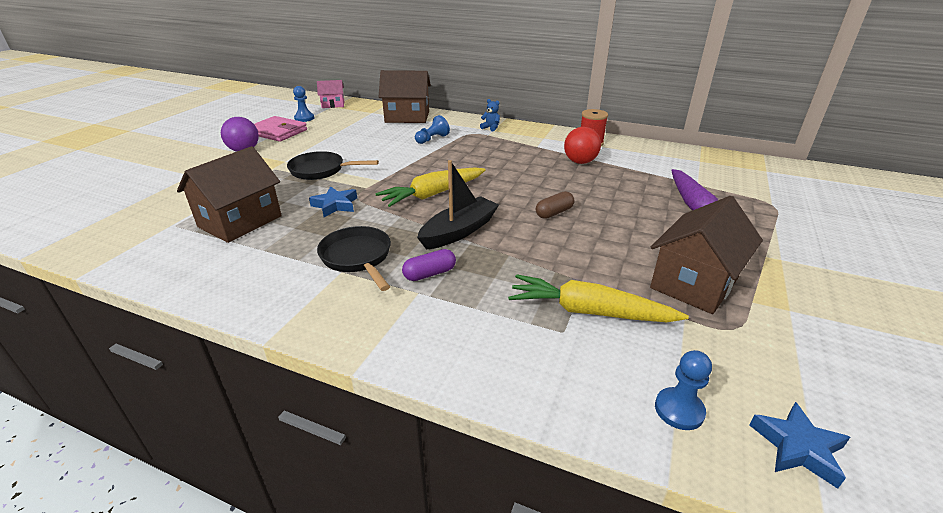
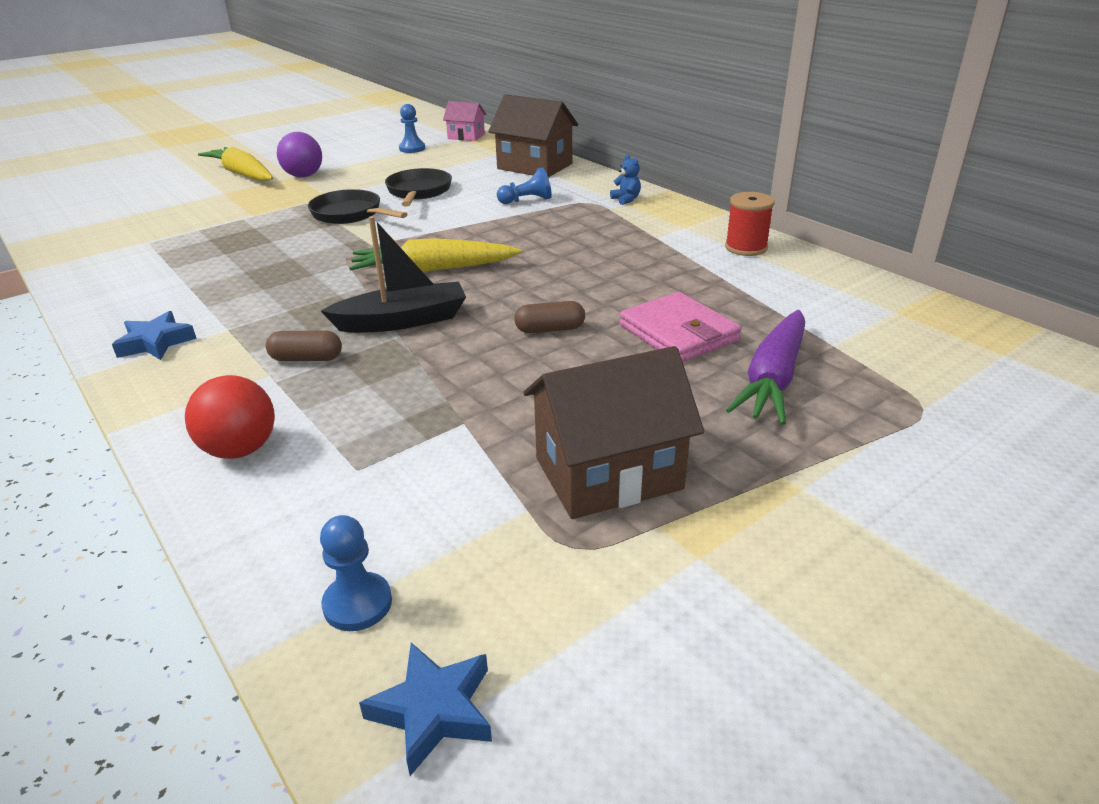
camera: 30 degrees right, 0 degrees up
brown house [177,146,282,243] -> none
pink wallet [254,116,307,142] -> pink wallet moved to [620,292,741,362]
blue star [309,186,357,217] -> blue star moved to [112,311,197,360]
black pan [317,226,391,291] -> black pan moved to [385,168,452,206]
purple capsule [402,249,456,281] -> brown capsule [266,331,342,361]
yellow carrot [508,274,689,322] -> yellow carrot moved to [198,147,273,181]
red ball [564,127,601,164] -> red ball moved to [185,375,275,459]

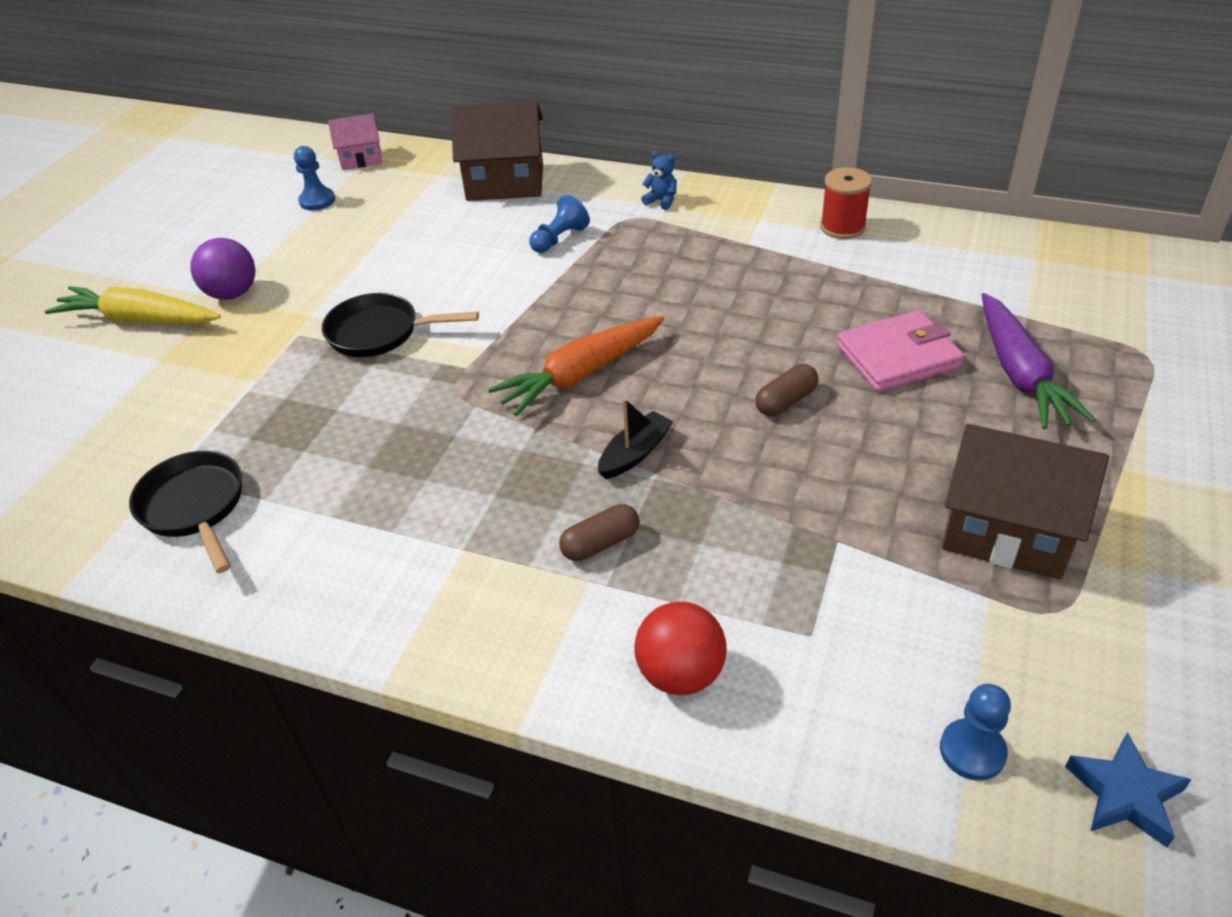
camera: 30 degrees left, 10 degrees up
blue star [112,311,197,360] -> none
black boat [321,216,466,333] -> black boat [598,398,673,479], size x0.62
yellow carrot [349,238,521,272] -> orange carrot [488,316,665,416]
black pan [385,168,452,206] -> black pan moved to [129,451,242,573]
brown house [524,346,704,519] -> brown house turned 75 degrees clockwise [942,424,1109,580]
pink wallet [620,292,741,362] -> pink wallet turned 45 degrees counterclockwise [836,310,964,392]

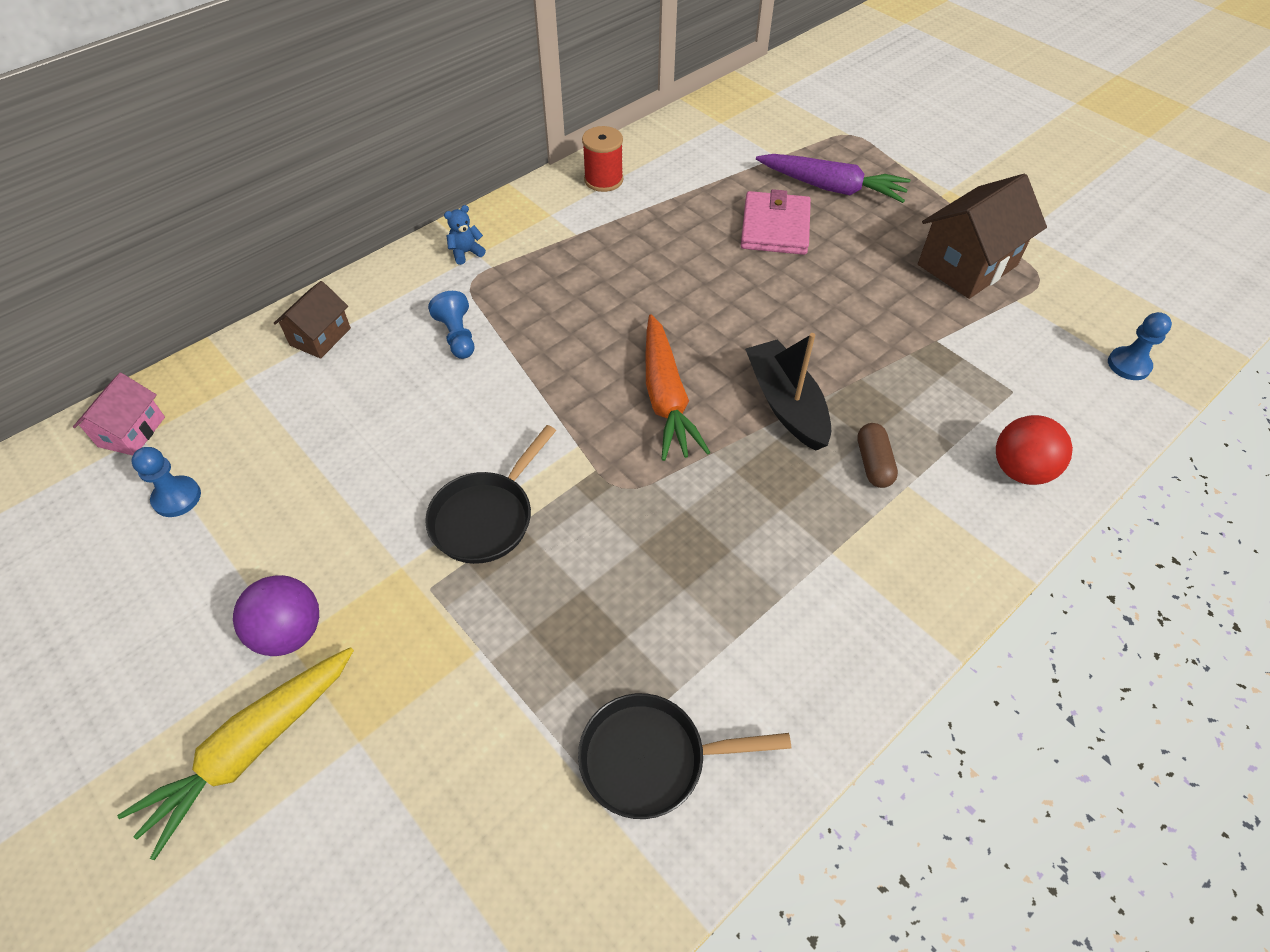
camera: 65 degrees left, 10 degrees up
brown house [451,101,543,201] -> brown house [273,281,351,359], size x0.57
black boat [598,398,673,479] -> black boat [745,333,831,450], size x1.60
brown capsule [755,364,818,416] -> none
blue star [1065,732,1192,848] -> none

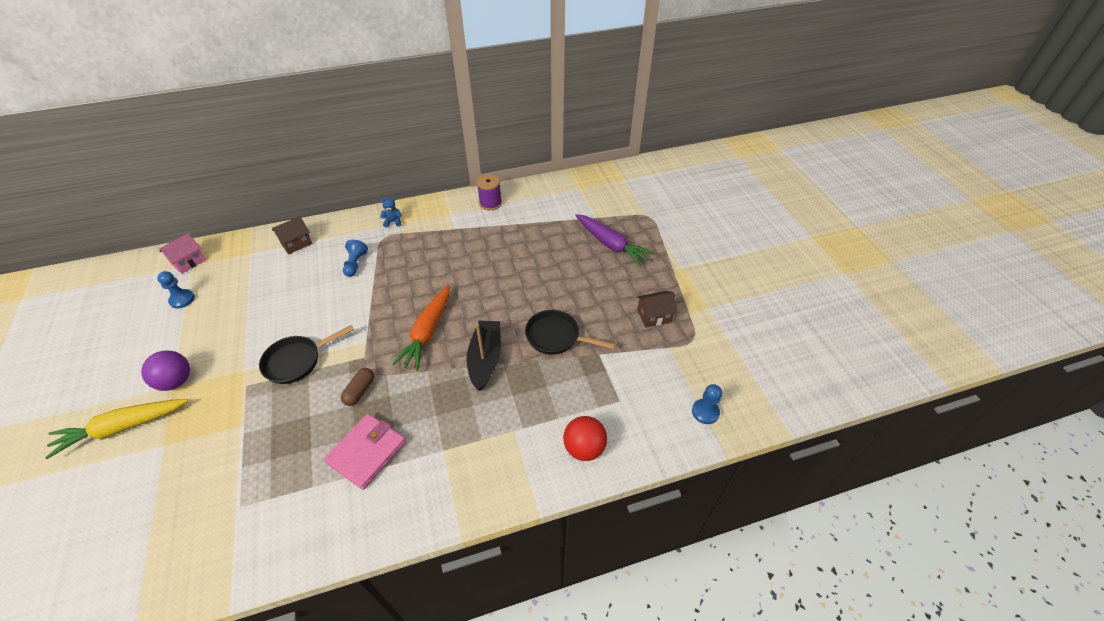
camera: 25 degrees right, 5 degrees down
black pan [578,693,791,819] -> black pan moved to [525,310,616,355]
red spool [582,126,623,192] -> purple spool [477,174,502,211]
pink wallet [741,189,811,255] -> pink wallet moved to [324,414,406,490]
brown capsule [857,423,898,488] -> brown capsule moved to [341,368,374,406]
brown house [918,174,1047,299] -> brown house [637,291,678,328], size x0.57

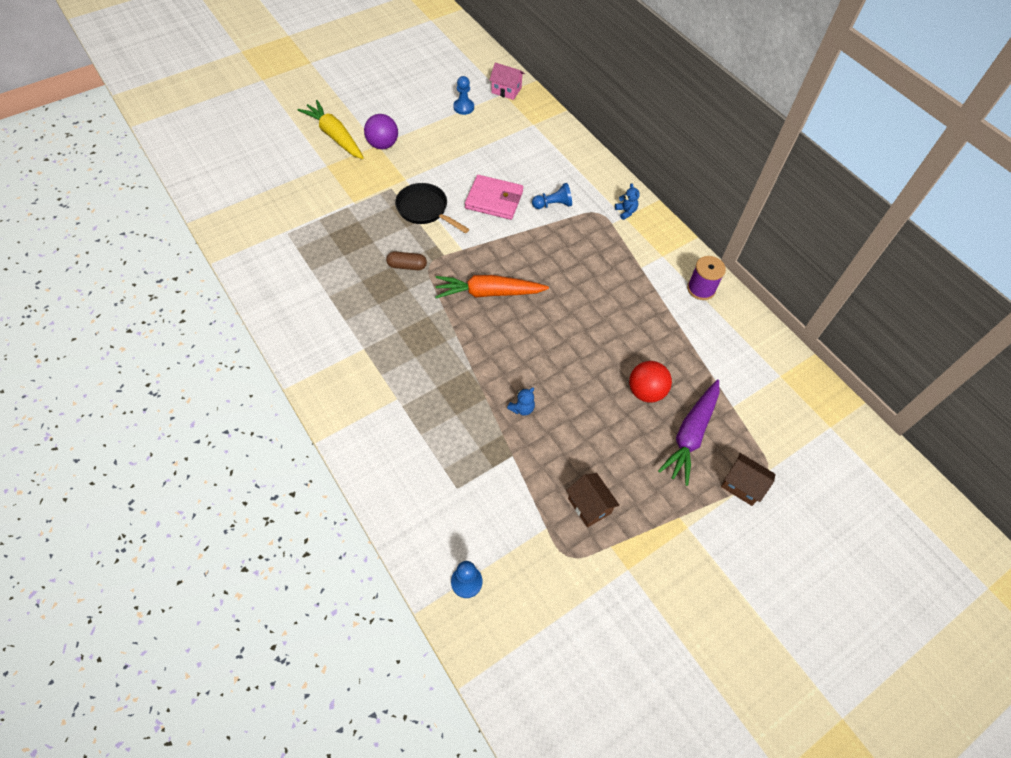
camera: 70 degrees right, 10 degrees up
brown house [272,216,313,254] -> brown house moved to [721,453,776,506]
pink wallet [324,414,406,490] -> pink wallet moved to [465,175,524,220]
black boat [467,320,501,391] -> none
black pan [525,310,616,355] -> blue teddy bear [507,387,535,416]
red ball [563,416,607,461] -> red ball moved to [629,361,672,403]

